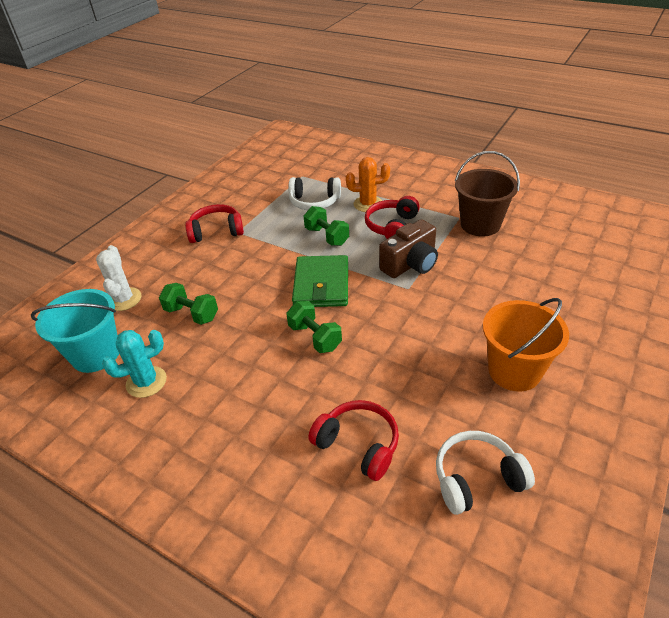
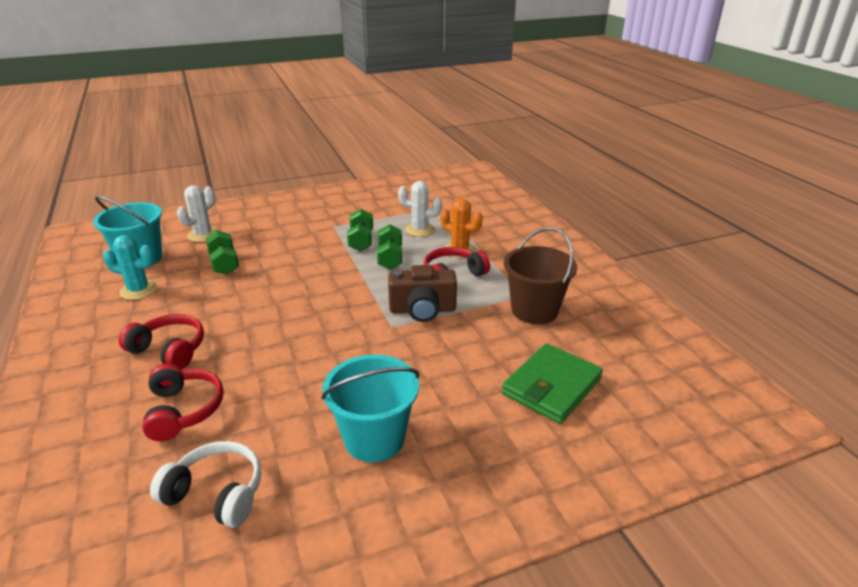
camera: 35 degrees right, 10 degrees down
red headphones [185,204,244,243] -> red headphones moved to [119,314,204,369]
green dumbbell [286,301,342,353] -> green dumbbell moved to [347,209,373,251]
white headphones [288,177,341,210] -> white cactus [398,181,442,237]
green wallet [292,255,348,307] -> green wallet moved to [502,343,603,424]
orange bucket [483,298,569,392] -> turquoise bucket [321,355,420,462]

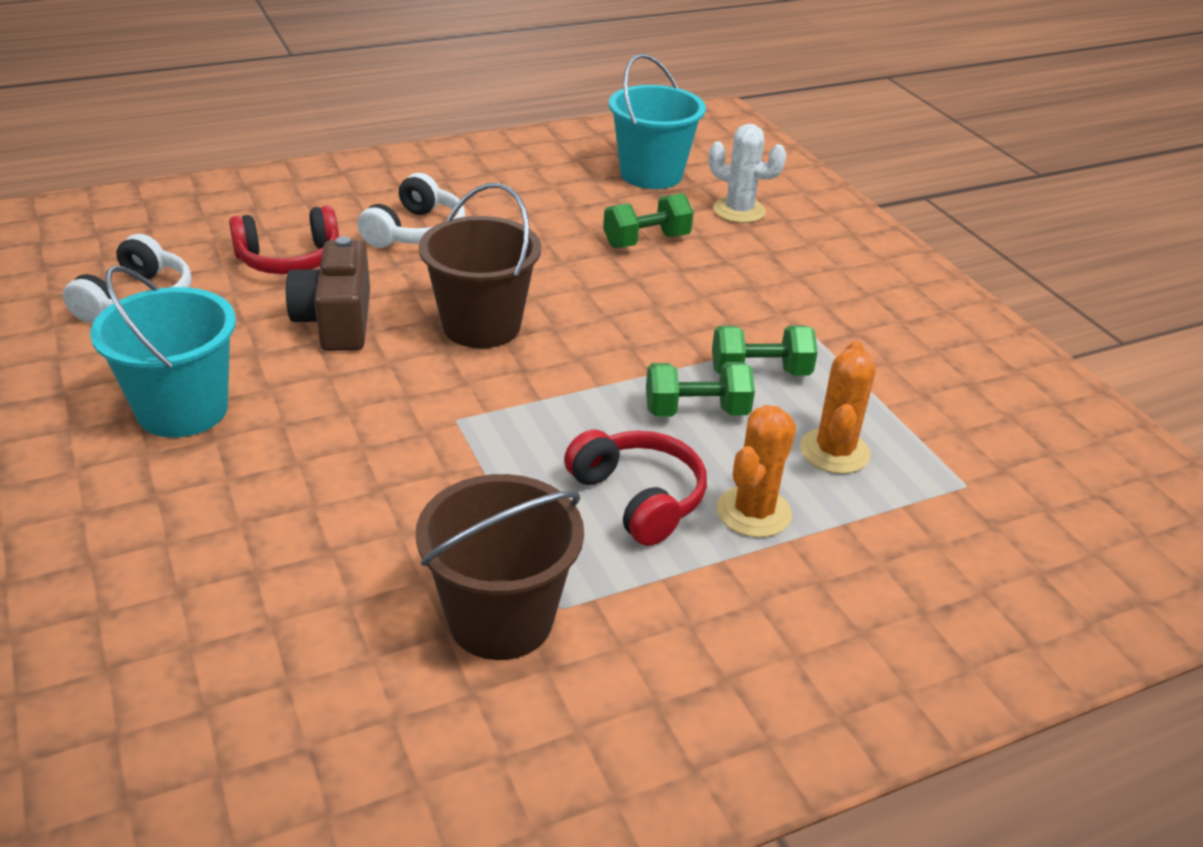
camera: 85 degrees right, 5 degrees up
turquoise cactus [103,235,157,300] -> none
red headphones [119,314,204,369] -> white headphones [357,173,465,248]
brown camera [388,265,457,322] -> brown camera moved to [286,236,370,351]
white cactus [398,181,442,237] -> orange cactus [800,341,876,474]
green wallet [502,343,603,424] -> none
none -> brown bucket [419,183,541,348]

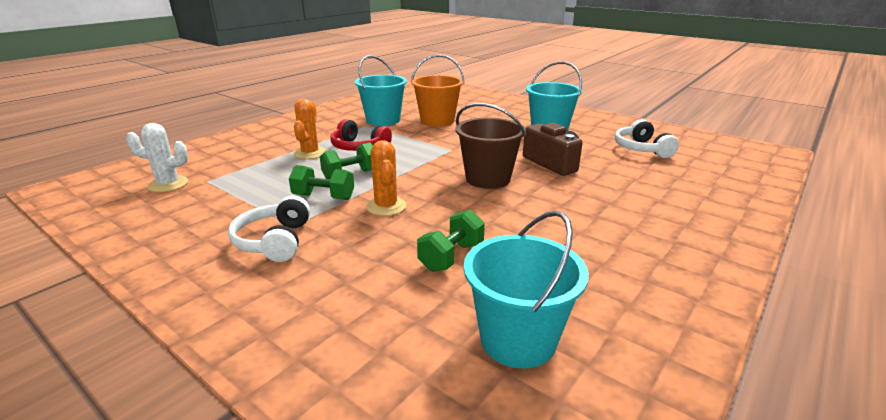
camera: 155 degrees right, 10 degrees down
red headphones [229,206,339,274] -> none
white headphones [357,173,465,248] -> white headphones moved to [228,195,310,262]
brown bucket [415,474,584,660] -> turquoise bucket [355,55,407,126]
white cactus [709,124,786,223] -> white cactus moved to [126,123,188,192]
green dumbbell [712,325,818,376] -> green dumbbell turned 45 degrees clockwise [289,165,354,200]
orange cactus [800,341,876,474] -> orange cactus moved to [366,140,406,216]
none -> orange bucket [411,54,464,127]

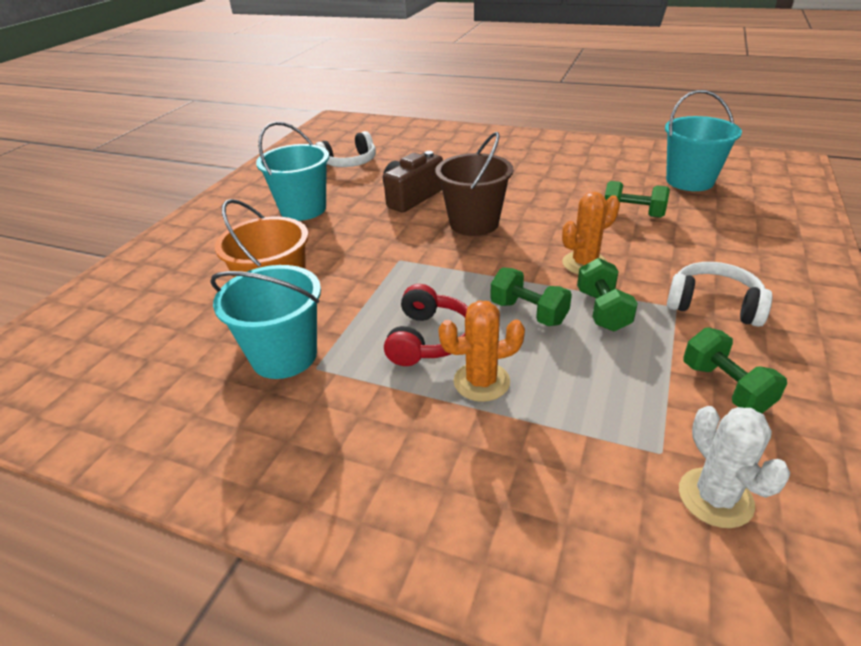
camera: 105 degrees left, 10 degrees up
white headphones [228,195,310,262] -> white headphones turned 135 degrees counterclockwise [667,262,773,327]
none -> green dumbbell [684,327,787,414]

